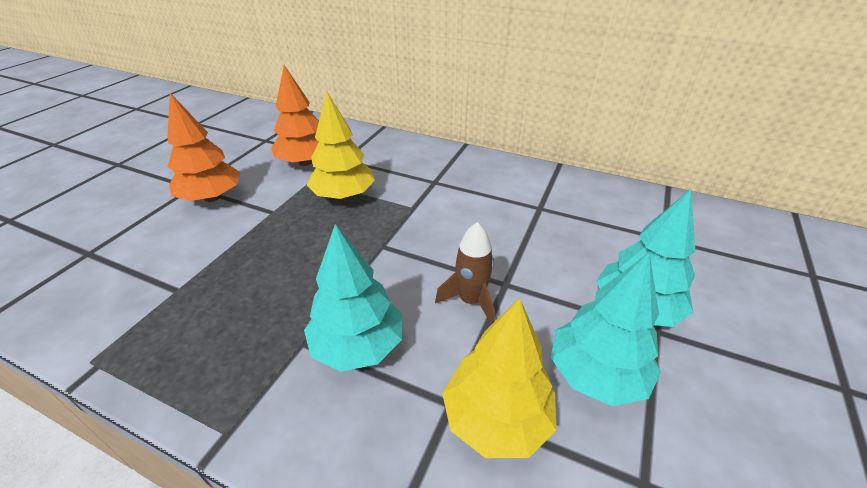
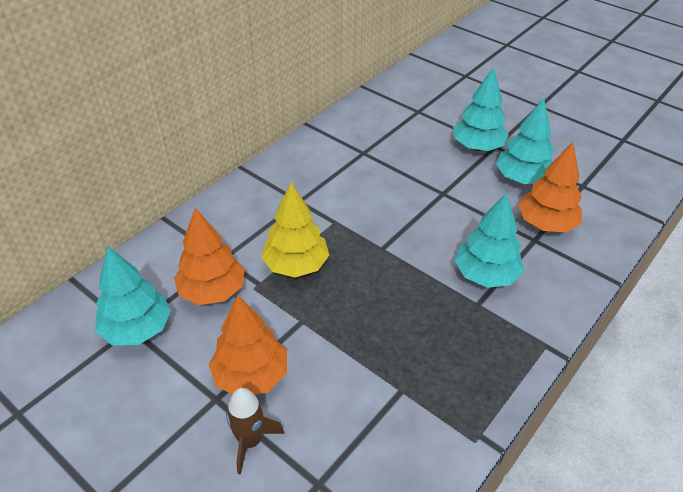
camera: 75 degrees left, 5 degrees up
brown rocket [435,222,495,325] -> brown rocket moved to [226,388,285,475]
yellow tree [442,298,557,458] -> orange tree [518,142,582,232]
none -> turquoise tree [95,247,171,345]

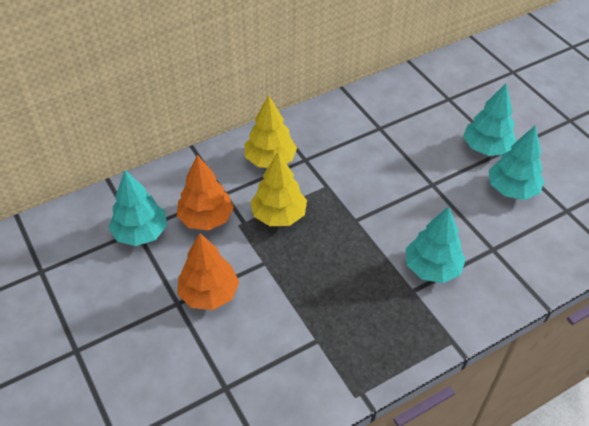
camera: 20 degrees right, 5 degrees up
brown rocket [226,388,285,475] -> none
orange tree [518,142,582,232] -> none
none -> yellow tree [244,95,297,168]

